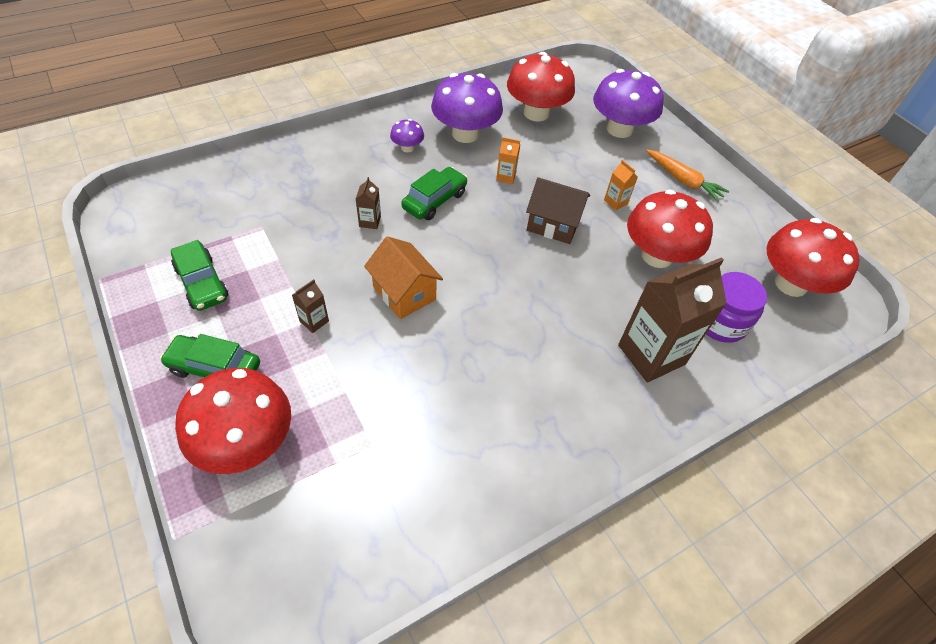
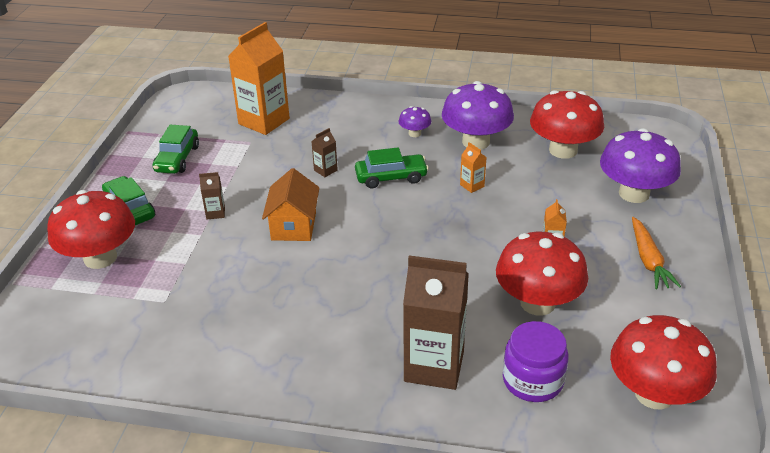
camera: 45 degrees right, 15 degrees down
brown house [526,177,590,244] -> none
none -> orange carton [228,22,290,135]

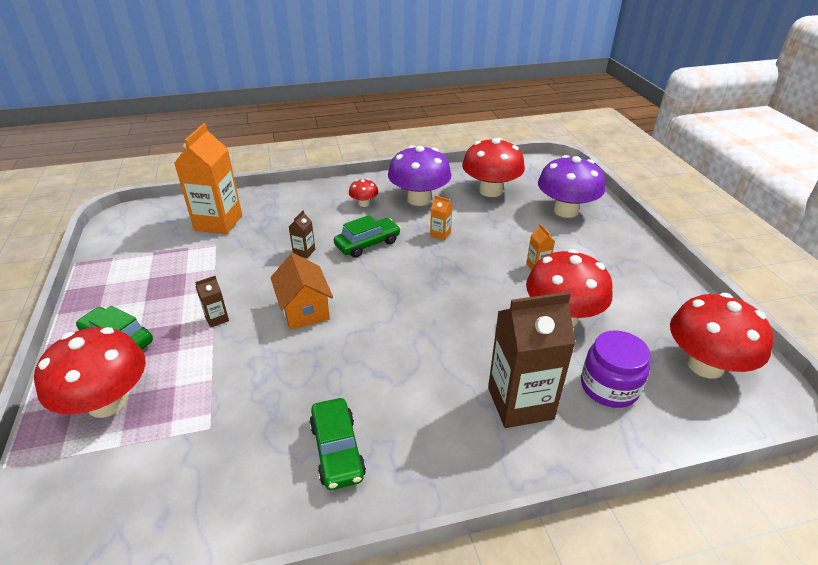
camera: 25 degrees left, 0 degrees up
green car [153,125,199,174] -> green car moved to [309,398,366,490]
purple mushroom [399,106,431,137] -> red mushroom [349,179,378,207]
orange carrot [632,217,681,289] -> none

